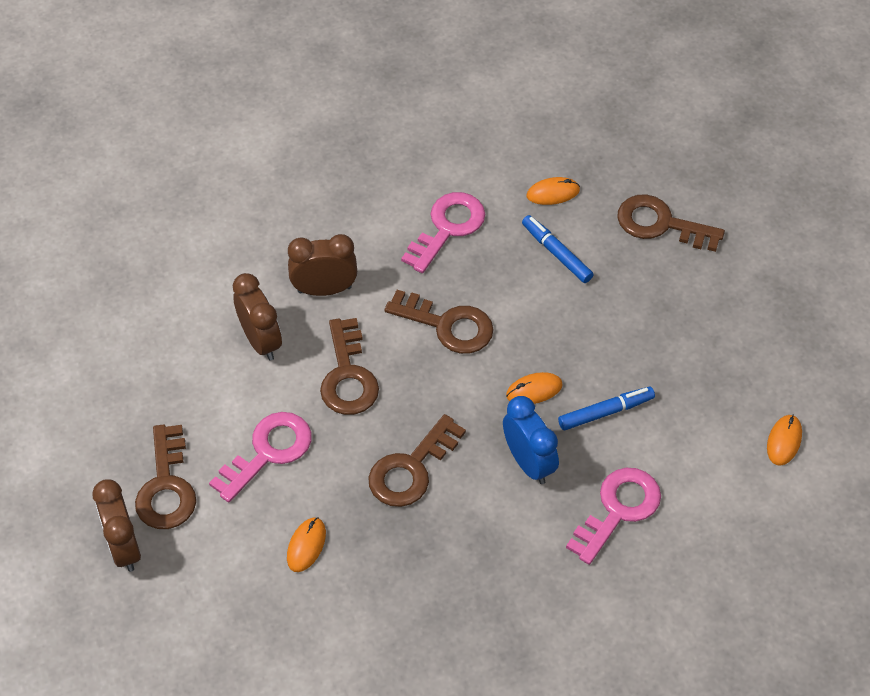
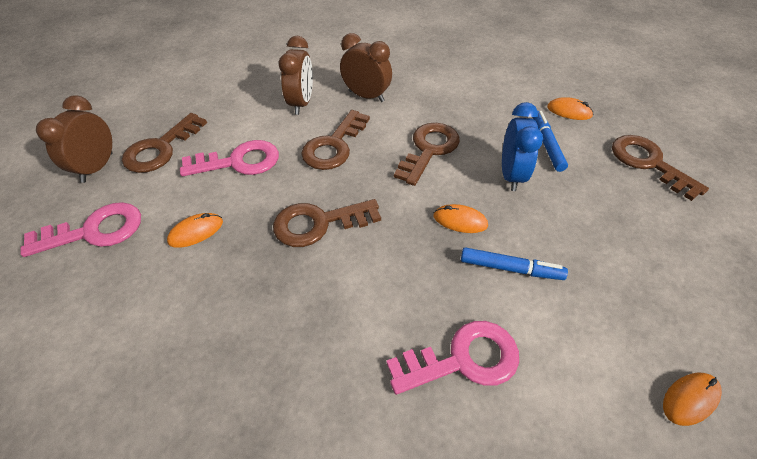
camera: 35 degrees right, 5 degrees down
brown key [385,290,494,354] -> brown key turned 120 degrees counterclockwise [394,123,460,186]
pink key [401,192,485,273] -> pink key moved to [20,202,141,257]
blue clock [503,396,559,484] -> blue clock moved to [502,102,543,191]

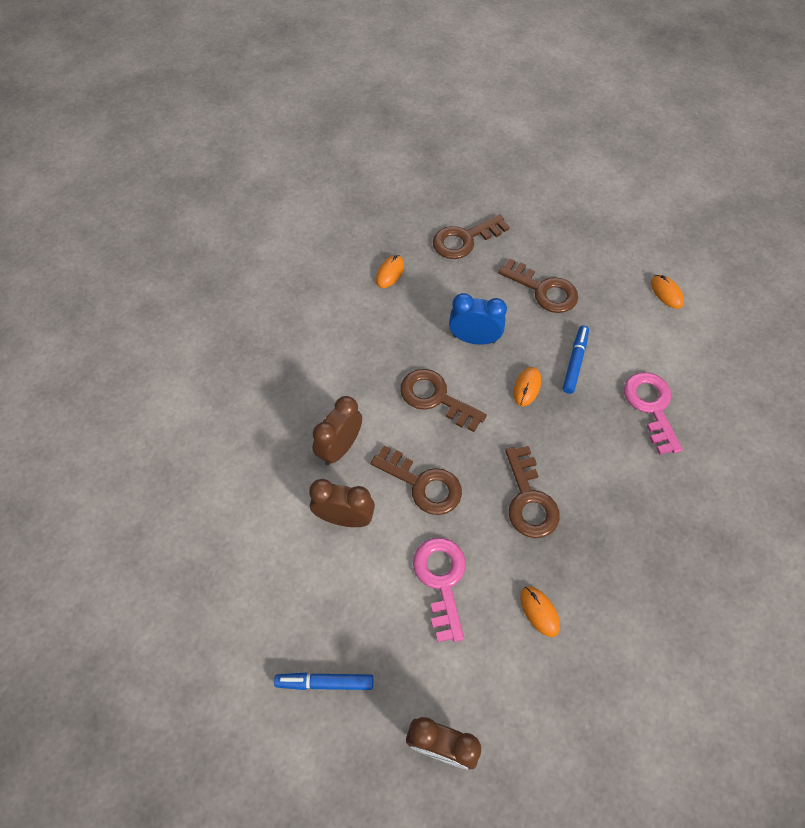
camera: 85 degrees left, 10 degrees up
pink key [20,202,141,257] -> none
brown key [122,113,207,173] -> brown key moved to [498,259,578,313]
blue marker [532,111,568,172] -> blue marker moved to [274,673,373,690]

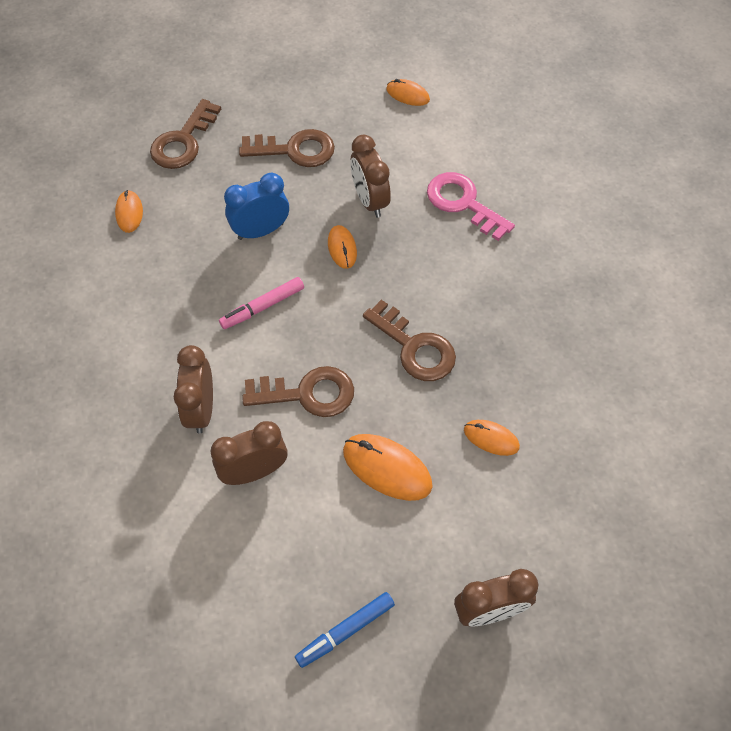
camera: 35 degrees left, 0 degrees up
brown key [401,369,487,432] -> pink marker [219,277,304,329]
pink key [413,538,466,642] -> orange mouse [343,434,433,501]
blue marker [563,325,589,394] -> brown clock [350,135,391,218]

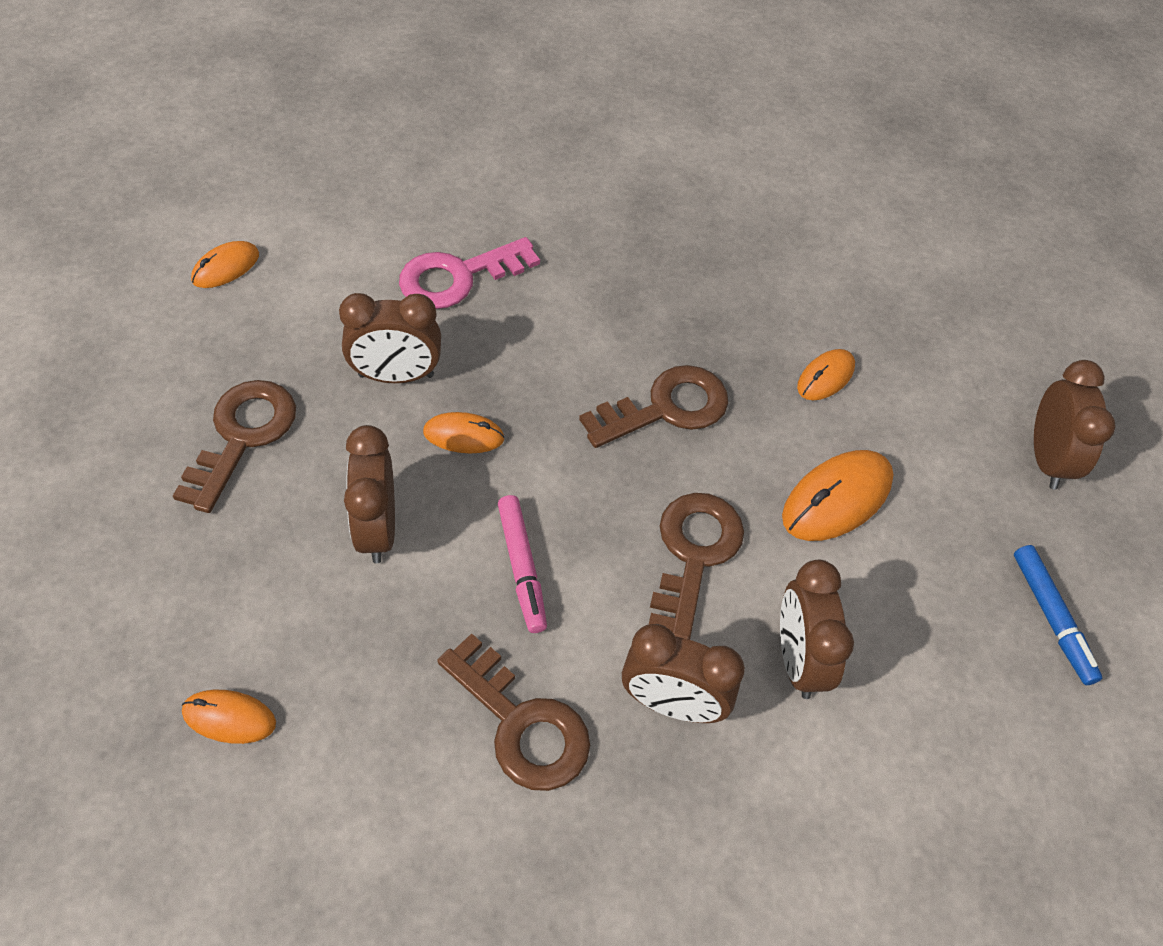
camera: 75 degrees left, 5 degrees down
brown key [150,99,221,169] -> brown key moved to [437,633,590,791]
blue clock [224,173,289,240] -> brown clock [344,425,395,563]

